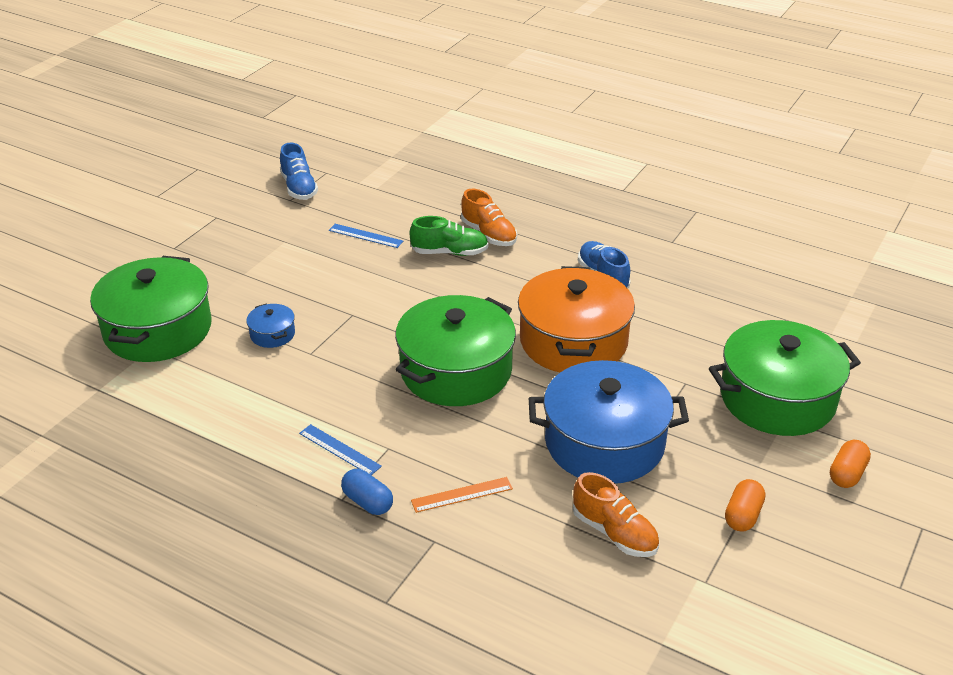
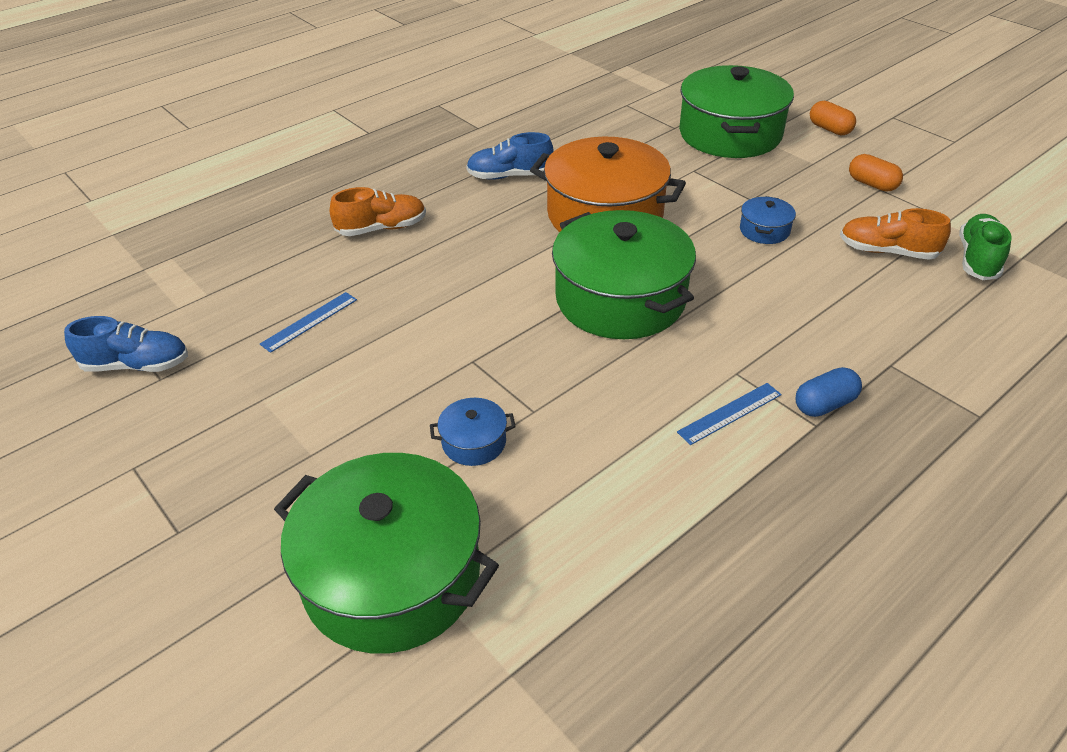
camera: 70 degrees left, 5 degrees up
green shoe [410,216,489,256] -> green shoe moved to [959,214,1012,280]
orange ruler [411,477,513,513] -> none
blue pot [529,360,689,484] -> blue pot [740,196,796,244], size x0.42
orange shoe [573,472,659,557] -> orange shoe turned 135 degrees counterclockwise [840,208,951,260]

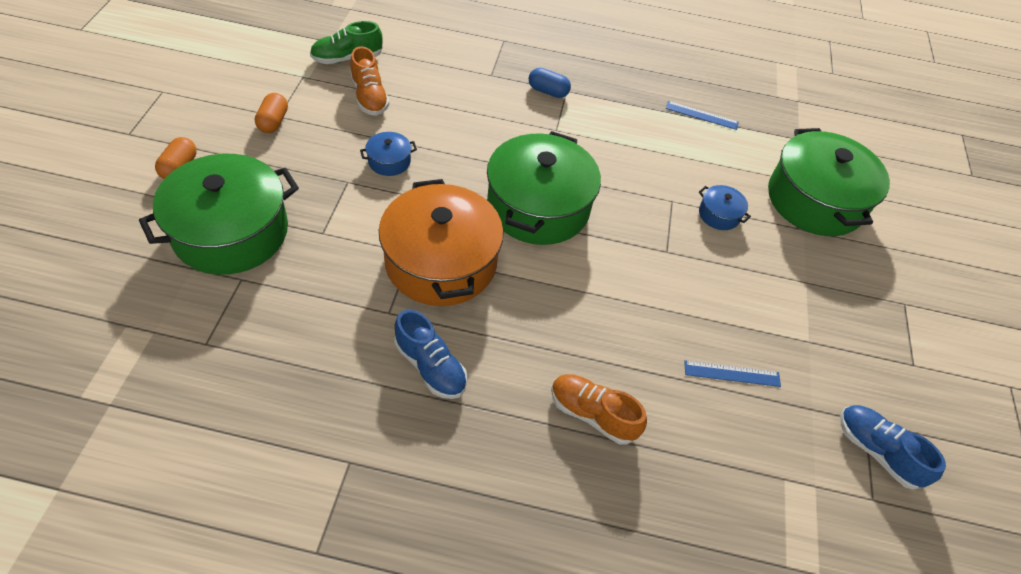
camera: 135 degrees left, 10 degrees up
blue ruler [677,383,782,445] -> blue ruler moved to [666,101,739,130]

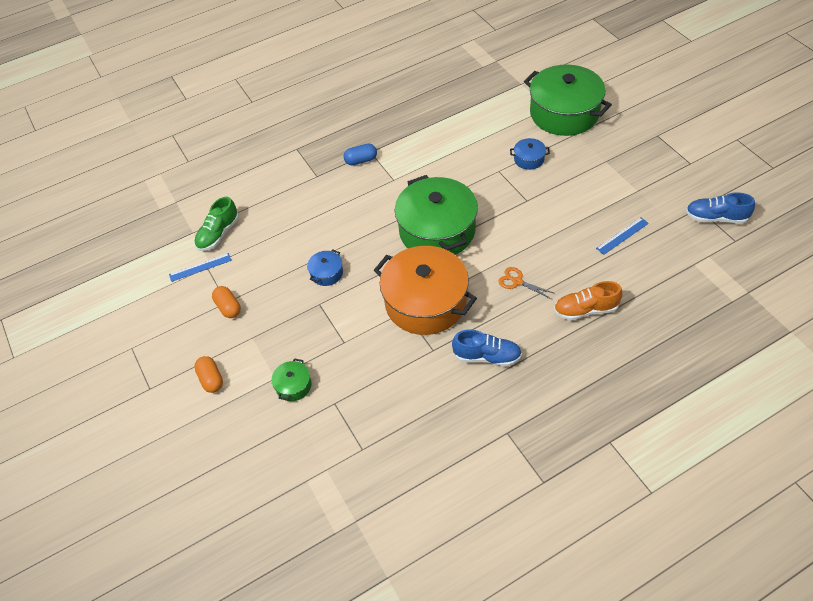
camera: 30 degrees left, 0 degrees up
green pot [139,154,299,275] -> green pot [272,358,311,401], size x0.42
orange shoe [350,46,389,116] -> none
blue ruler [666,101,739,130] -> blue ruler moved to [169,253,232,282]
none -> orange scissors [498,267,553,299]

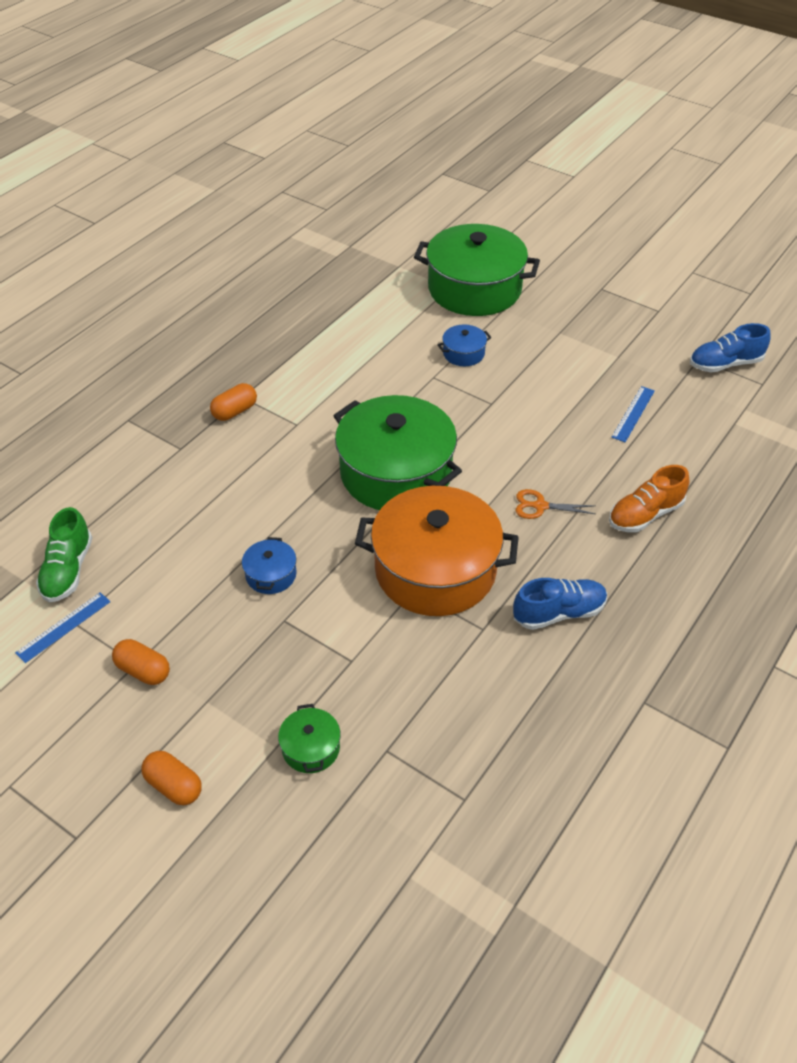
camera: 30 degrees left, 5 degrees down
blue capsule [343,144,377,165] -> orange capsule [210,383,257,421]

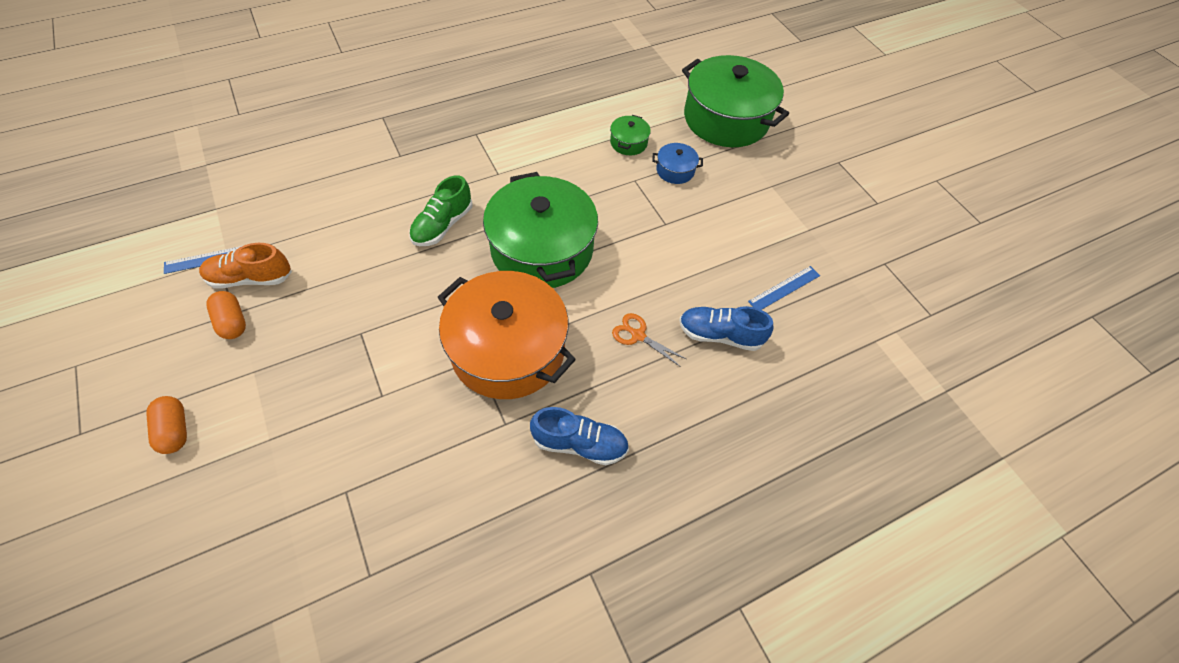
camera: 25 degrees right, 10 degrees up
green shoe [36,507,92,602] -> green shoe moved to [409,175,473,246]
orange capsule [210,383,257,421] -> none
blue pot [242,537,297,594] -> none
green pot [278,704,341,773] -> green pot moved to [610,115,651,155]
orange shoe [609,465,689,532] -> orange shoe moved to [199,243,292,289]
blue shoe [690,323,771,373] -> blue shoe moved to [679,306,773,351]

